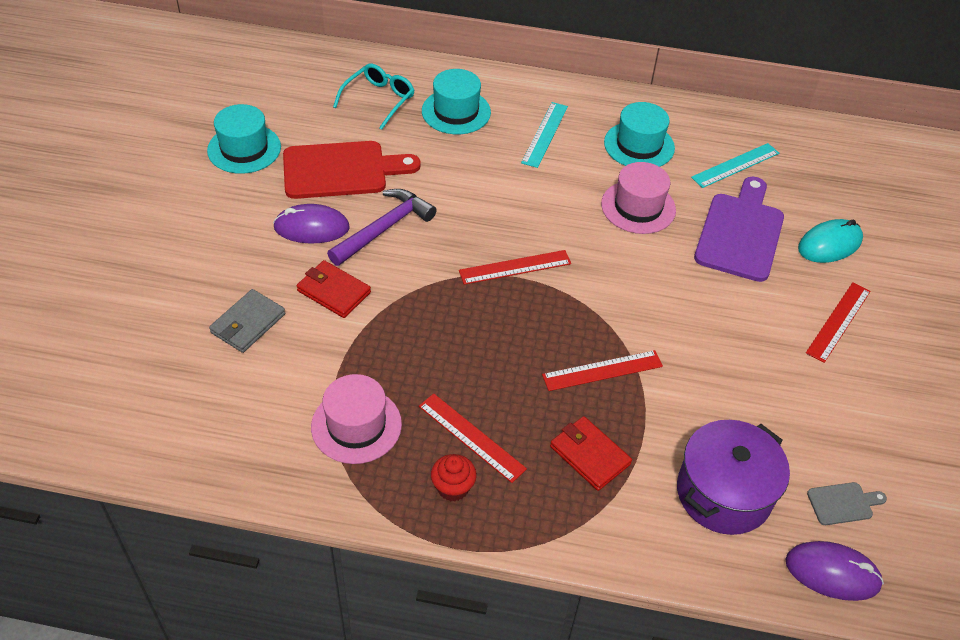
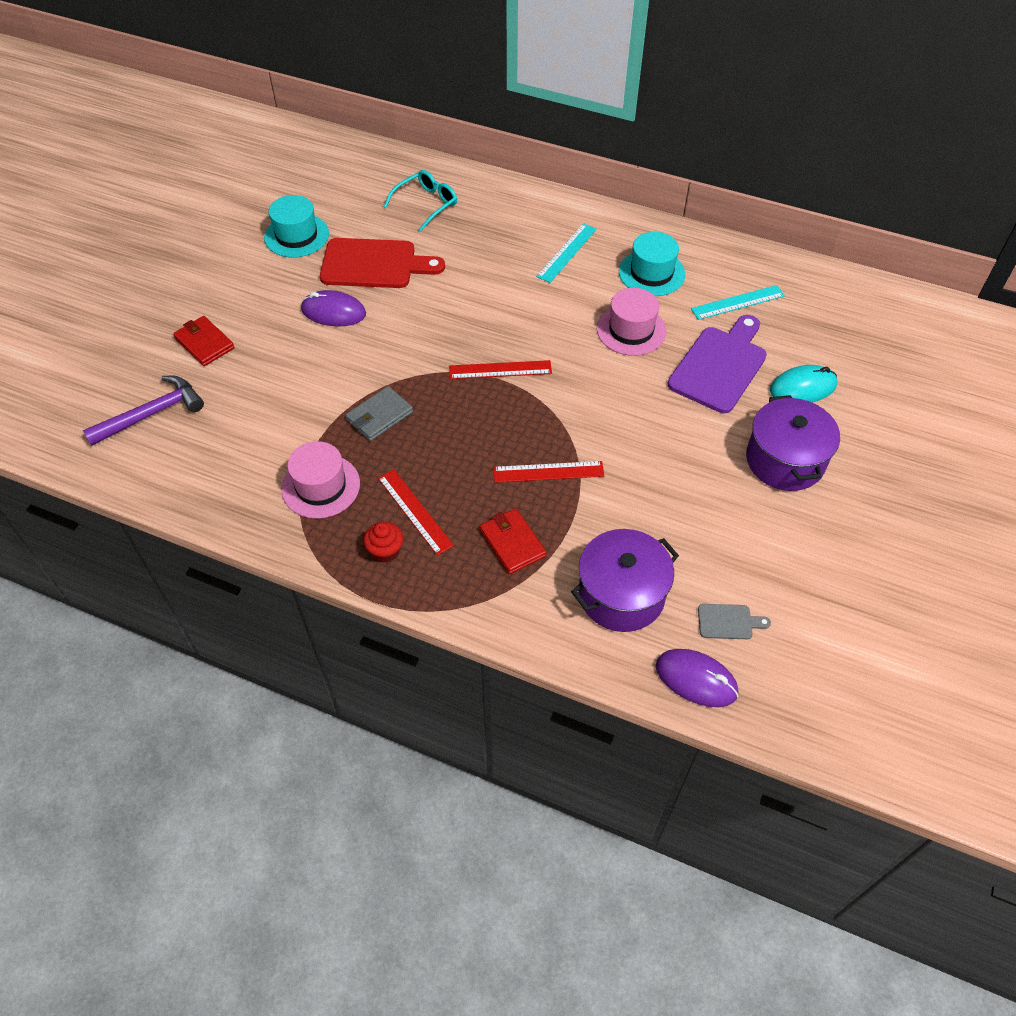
camera: 15 degrees right, 5 degrees up
grey wallet [209,289,285,353] -> grey wallet moved to [345,386,413,441]
red wallet [297,260,371,318] -> red wallet moved to [173,316,235,366]
purple hammer [327,189,437,266] -> purple hammer moved to [83,376,204,446]
turquoise hat [422,69,491,134] -> none
red ruler [806,282,871,363] -> purple pot [746,395,840,491]

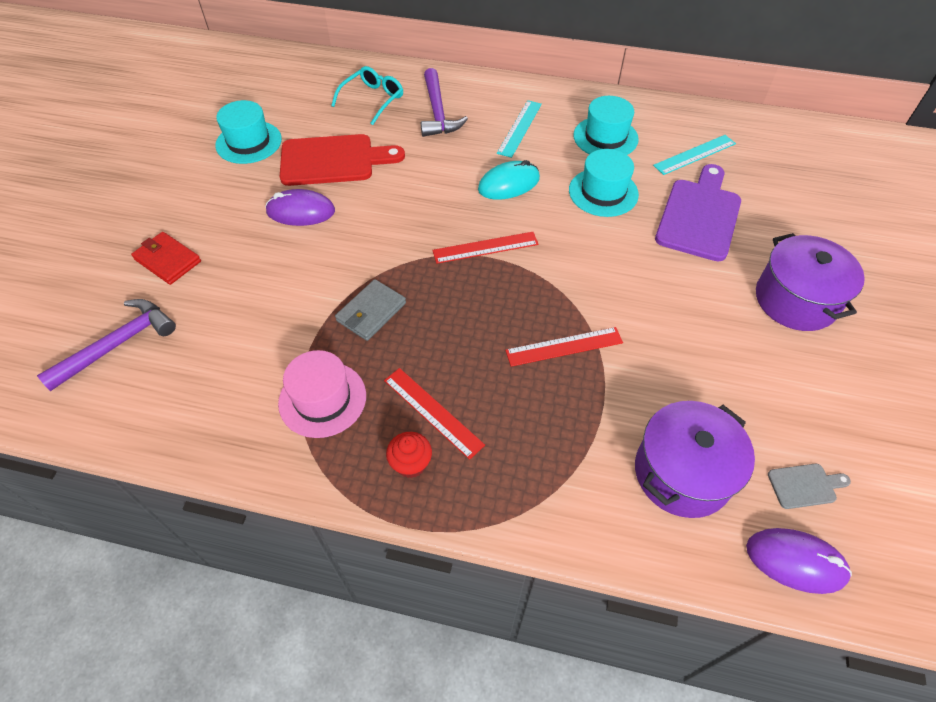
camera: 10 degrees left, 0 degrees up
red wallet [480,508,547,574] -> none
pink hat [597,288,666,356] -> turquoise hat [569,149,639,217]
turquoise mouse [770,365,837,403] -> turquoise mouse moved to [478,160,540,200]
none -> purple hammer [421,68,468,137]

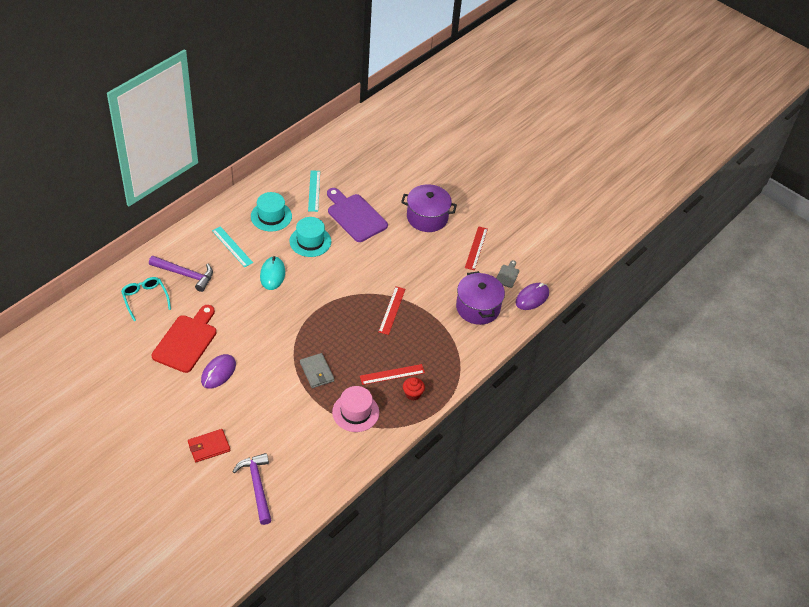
camera: 65 degrees left, 5 degrees down
turquoise hat [215,100,282,164] -> none
red ruler [433,232,539,264] -> red ruler moved to [465,226,488,270]

